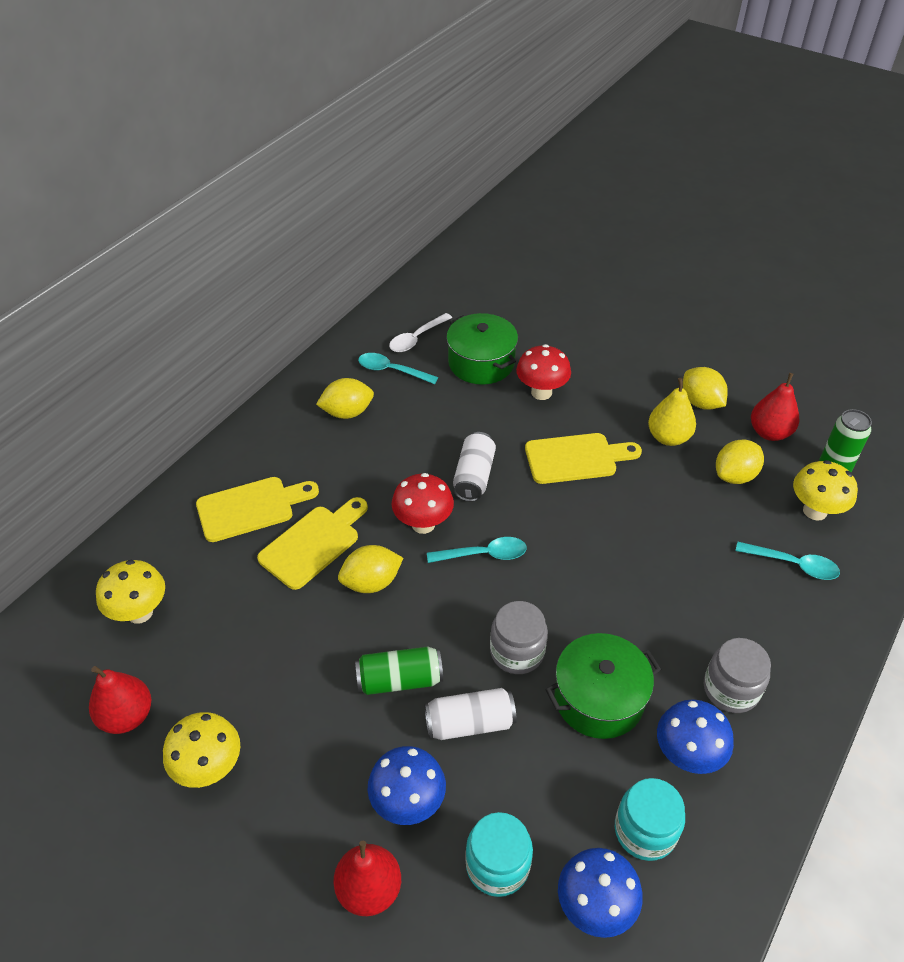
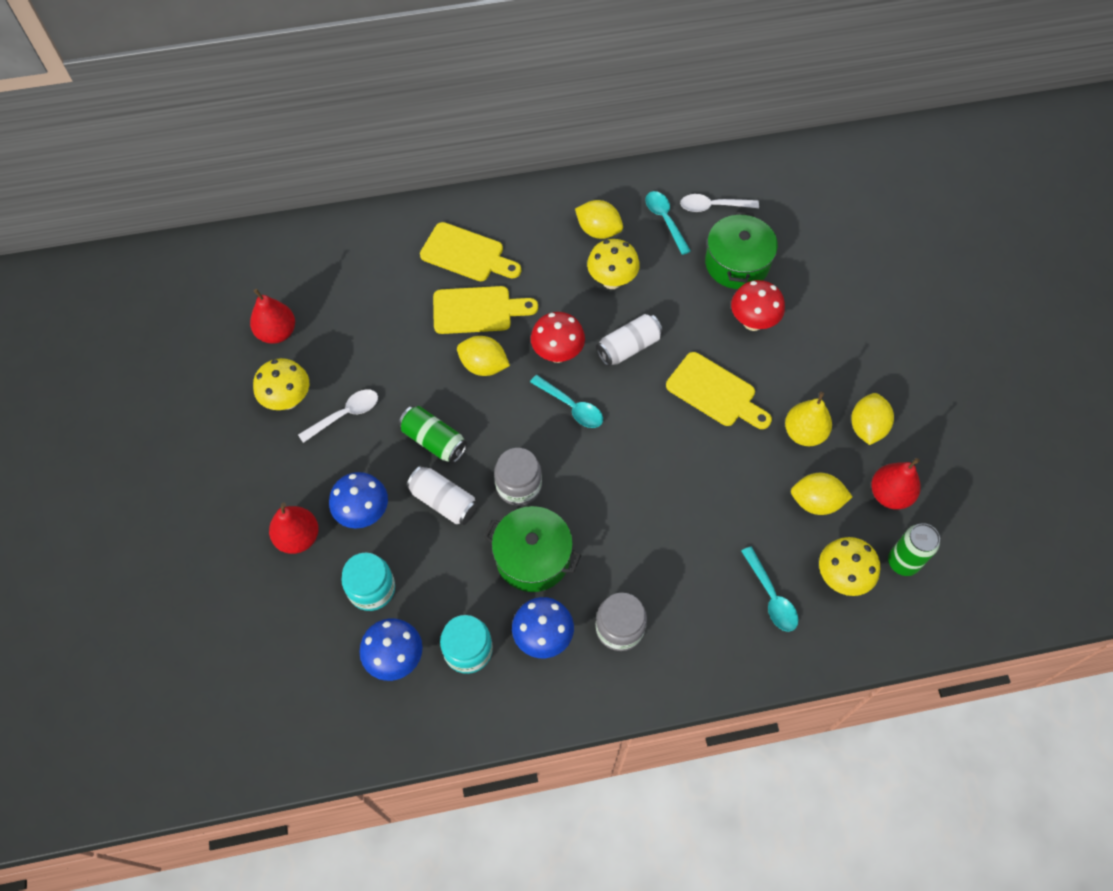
camera: 45 degrees right, 15 degrees up
yellow mushroom [96,560,165,624] -> yellow mushroom moved to [587,239,640,289]
none -> white spoon [298,390,378,443]

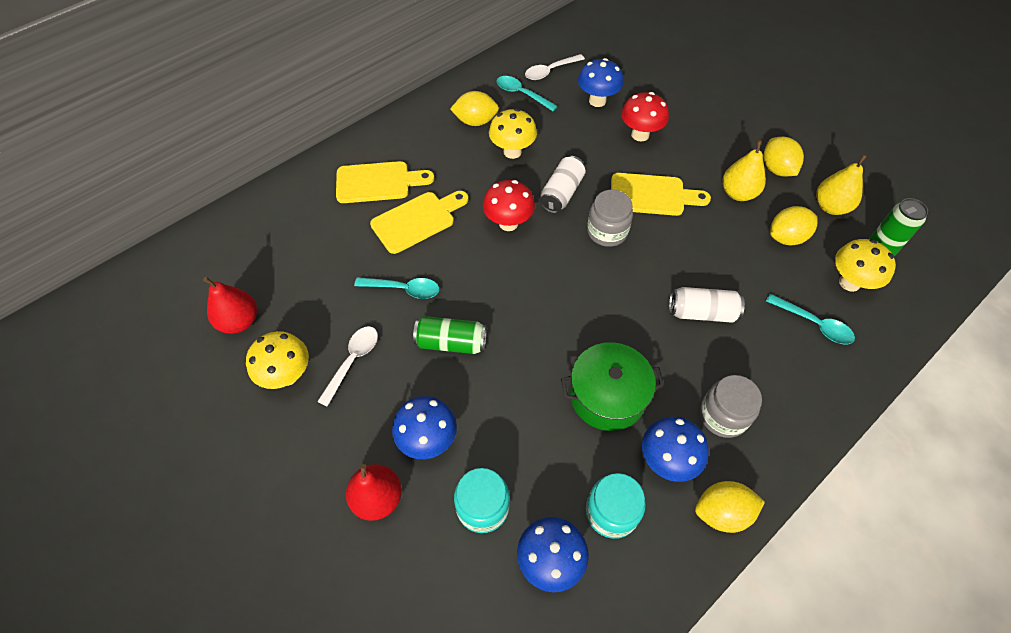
camera: 30 degrees left, 5 degrees down
white can [406,466,478,525] -> white can moved to [669,287,745,323]
yellow lemon [457,336,510,376] -> yellow lemon moved to [695,481,765,533]
grey jar [494,448,542,506] -> grey jar moved to [587,190,633,247]
turquoise spoon [530,375,603,428] -> turquoise spoon moved to [354,277,439,299]
green pot [705,212,778,289] -> blue mushroom [578,58,623,107]
red pear [871,458,921,510] -> yellow pear [816,154,867,215]

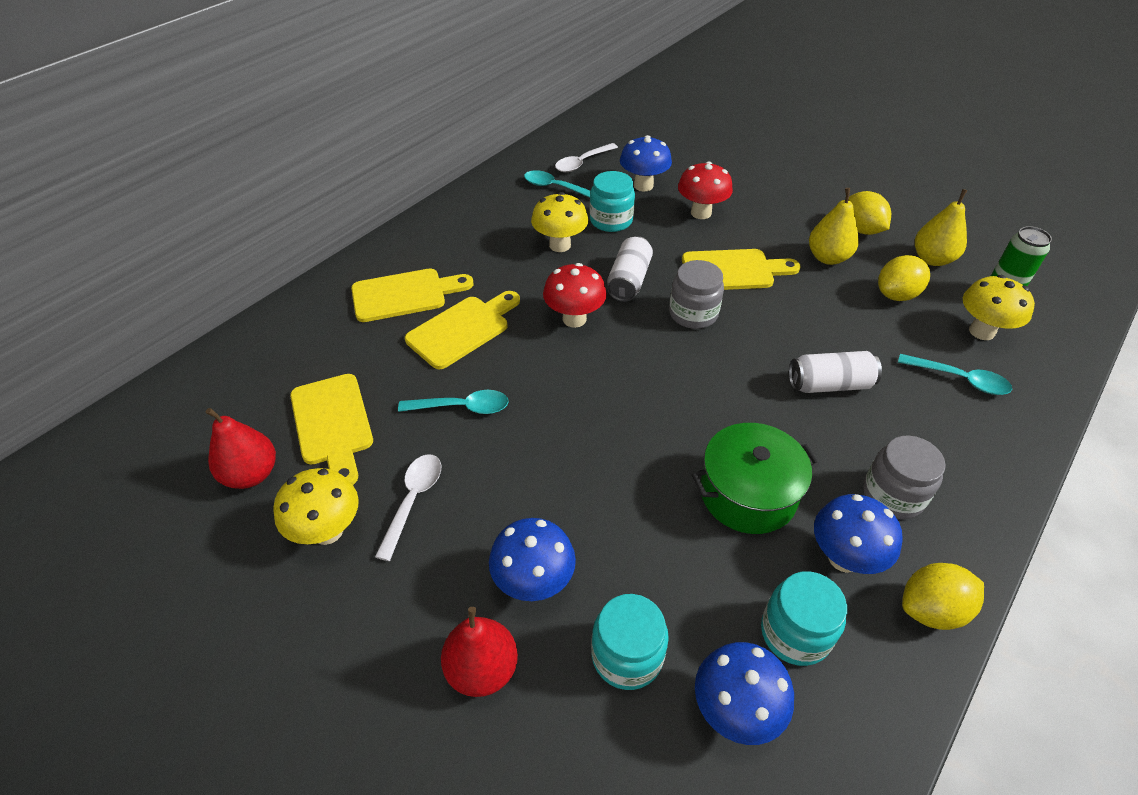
camera: 10 degrees left, 10 degrees down
green can [413,316,487,354] -> none
yellow lemon [450,91,499,126] -> none
none -> yellow cutting board [290,374,373,485]
none -> turquoise jar [590,171,635,232]

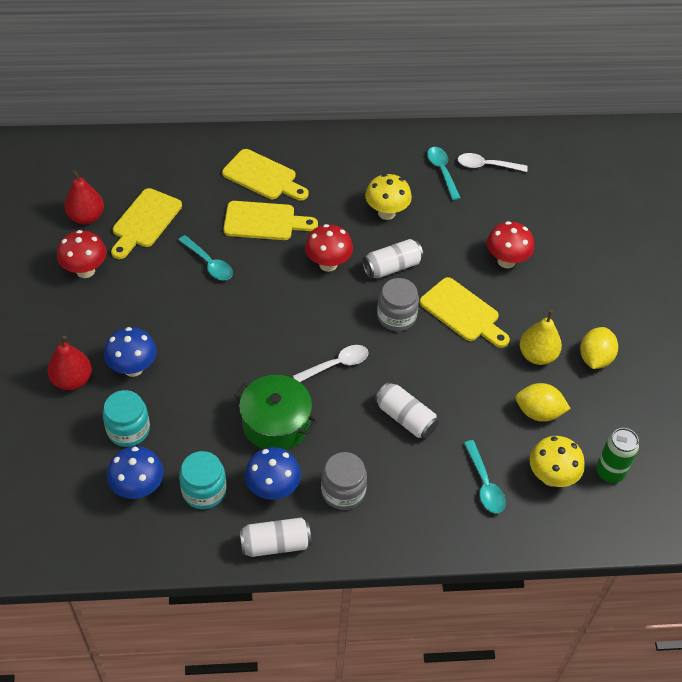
camera: 45 degrees right, 5 degrees up
yellow mushroom [273,468,359,545] -> red mushroom [57,230,107,278]
white spoon [375,454,441,561] -> white spoon moved to [293,345,369,382]
turquoise jar [590,171,635,232] -> none
blue mushroom [620,135,672,191] -> none
yellow lemon [902,563,984,630] -> white can [240,518,311,557]
yellow pear [915,189,967,266] -> none

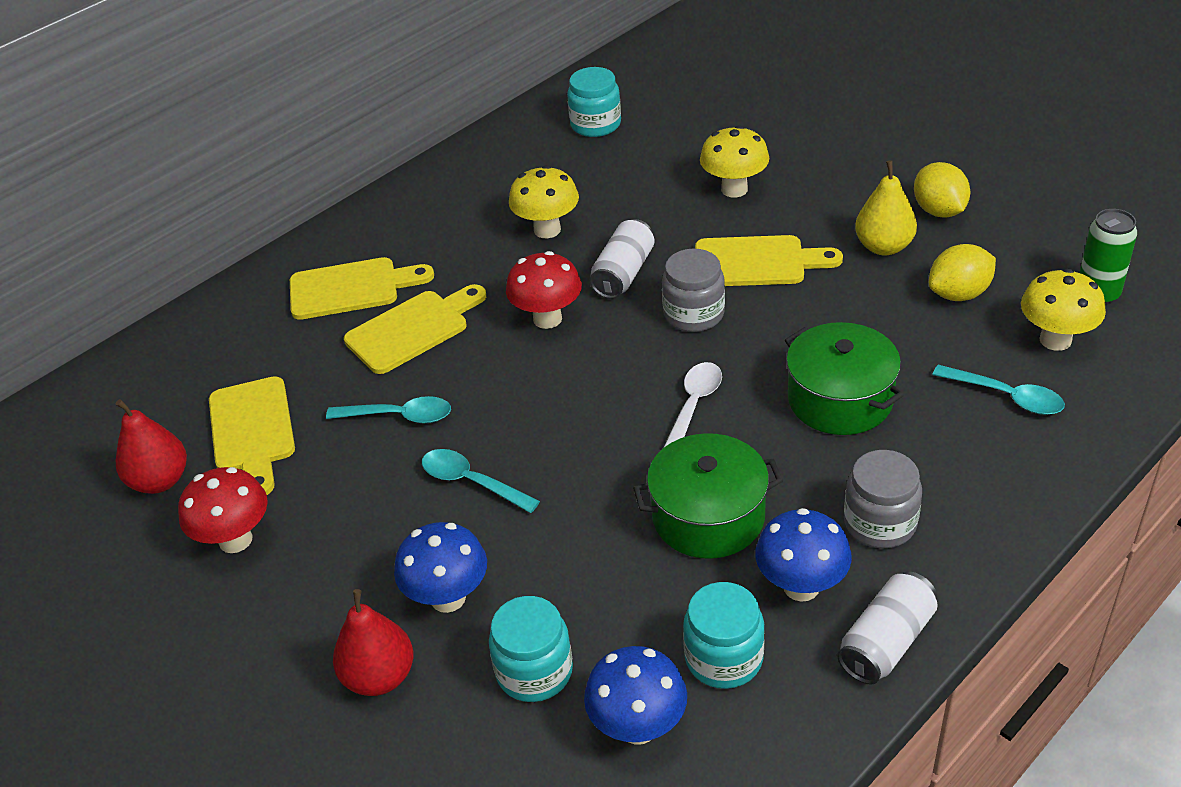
camera: 35 degrees left, 10 degrees down
white can [375,382,439,439] -> green pot [785,322,904,435]
turquoise spoon [427,147,461,200] -> turquoise spoon moved to [422,449,540,513]
white spoon [458,153,528,172] -> turquoise jar [567,67,621,137]
red mushroom [487,221,534,268] -> yellow mushroom [700,125,769,197]

